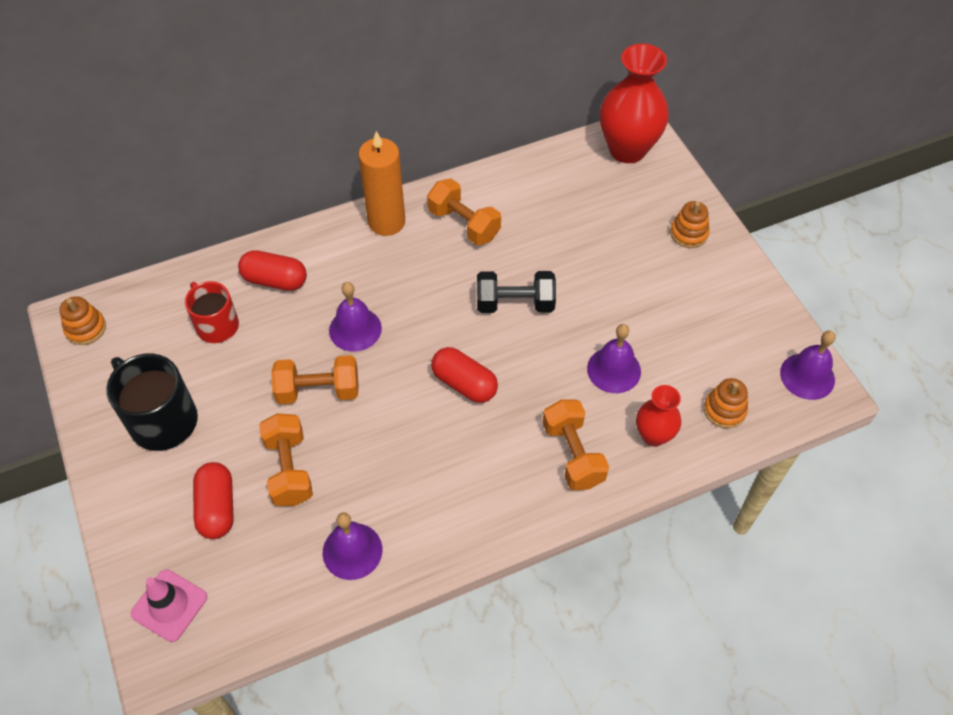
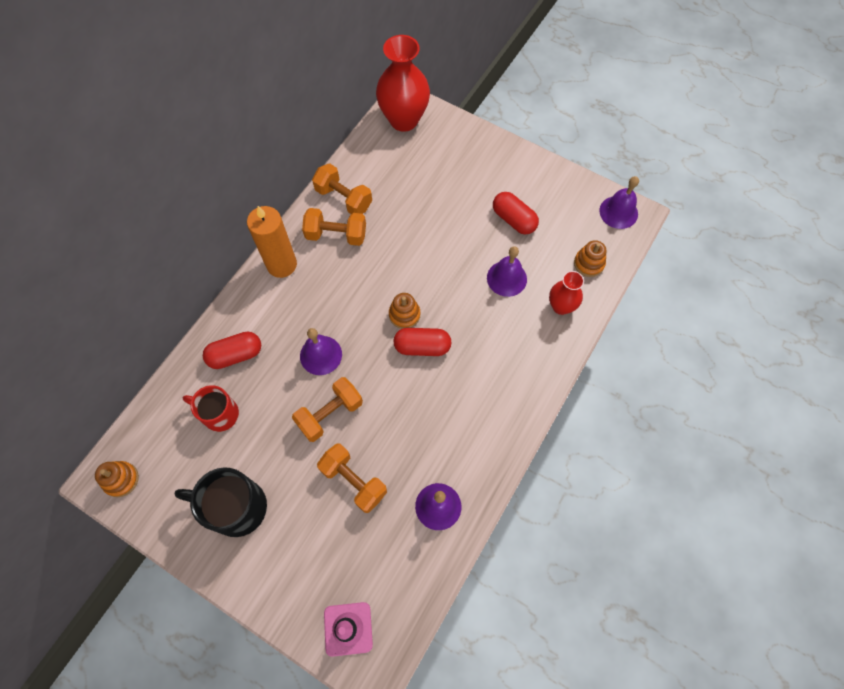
camera: 35 degrees left, 10 degrees up
red capsule [193,462,234,539] -> red capsule moved to [493,192,539,234]
black dumbbell [477,271,556,313] -> none
orange dumbbell [542,399,609,490] -> orange dumbbell moved to [312,163,372,214]
orange stacking toy [670,201,709,248] -> orange stacking toy moved to [389,293,420,329]

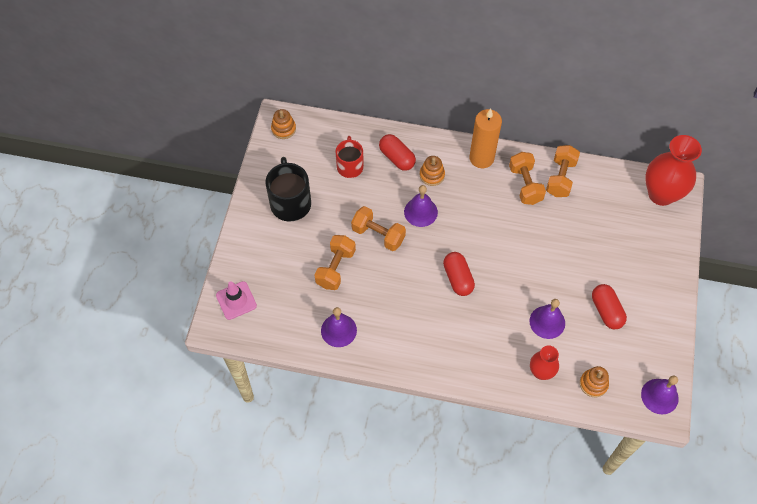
camera: 70 degrees right, 5 degrees down
orange stacking toy [389,293,420,329] -> orange stacking toy moved to [420,156,445,186]
red capsule [493,192,539,234] -> red capsule turned 45 degrees counterclockwise [592,284,627,329]

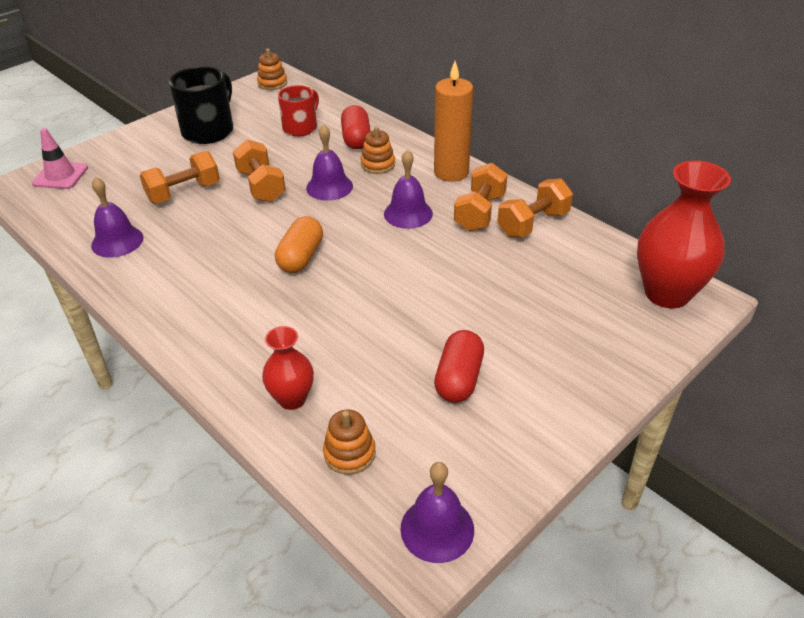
camera: 35 degrees right, 20 degrees down
red capsule [443,252,475,296] -> orange capsule [275,216,323,273]
purple bell [529,299,565,339] -> purple bell moved to [384,149,433,229]

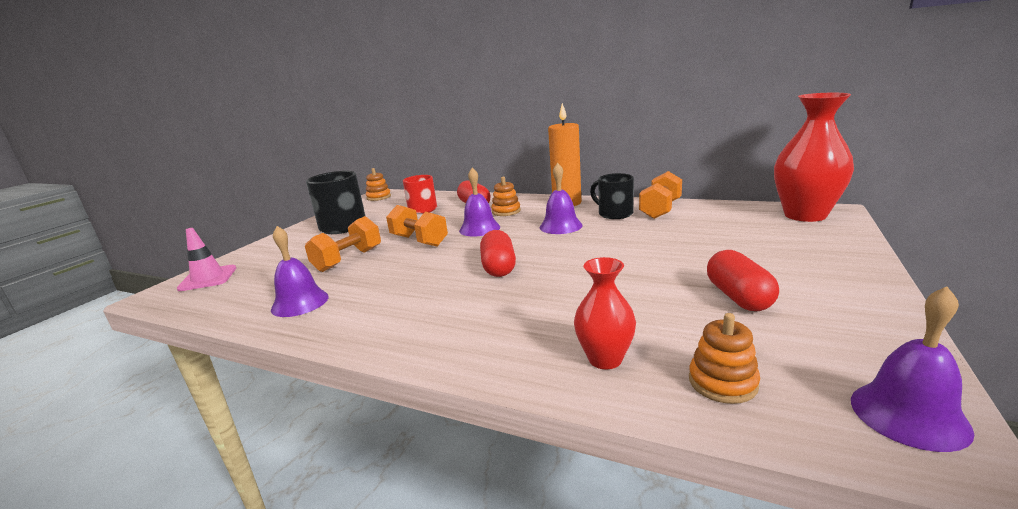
camera: 20 degrees left, 20 degrees down
orange capsule [275,216,323,273] -> red capsule [480,230,516,277]
orange dumbbell [454,163,508,231] -> black mug [590,173,634,219]

